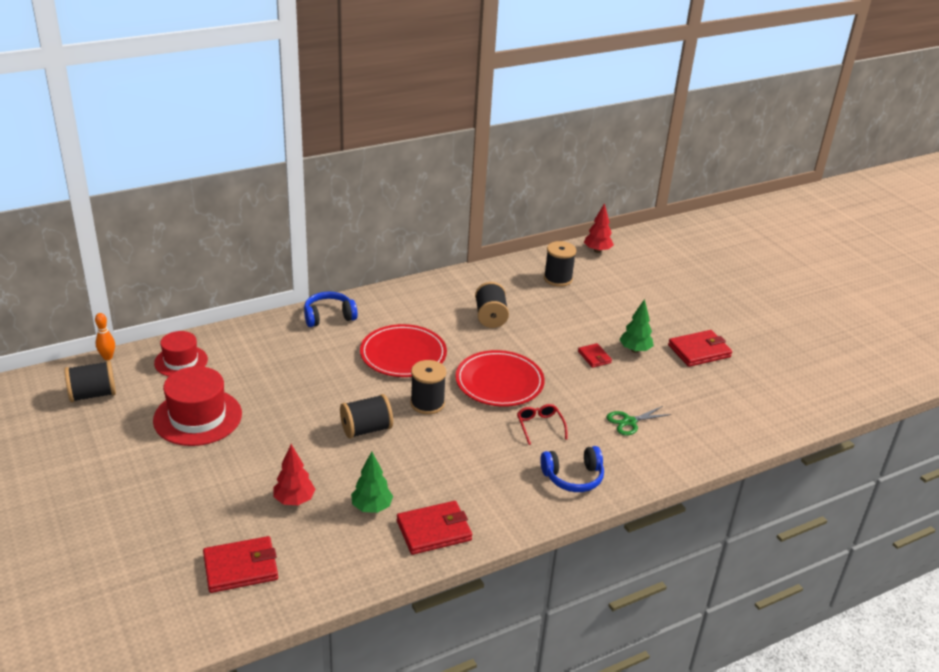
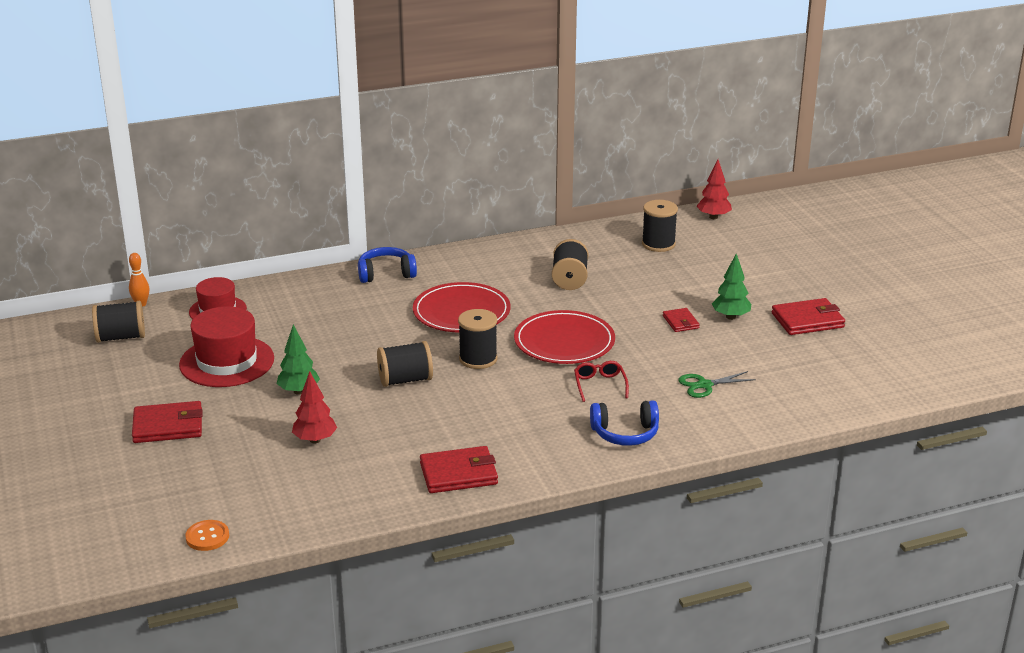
camera: 10 degrees right, 5 degrees down
red wallet [203,536,278,593] -> red wallet moved to [132,401,203,443]
green tree [351,451,393,513] -> green tree moved to [277,324,320,395]
none -> orange button [185,520,229,551]

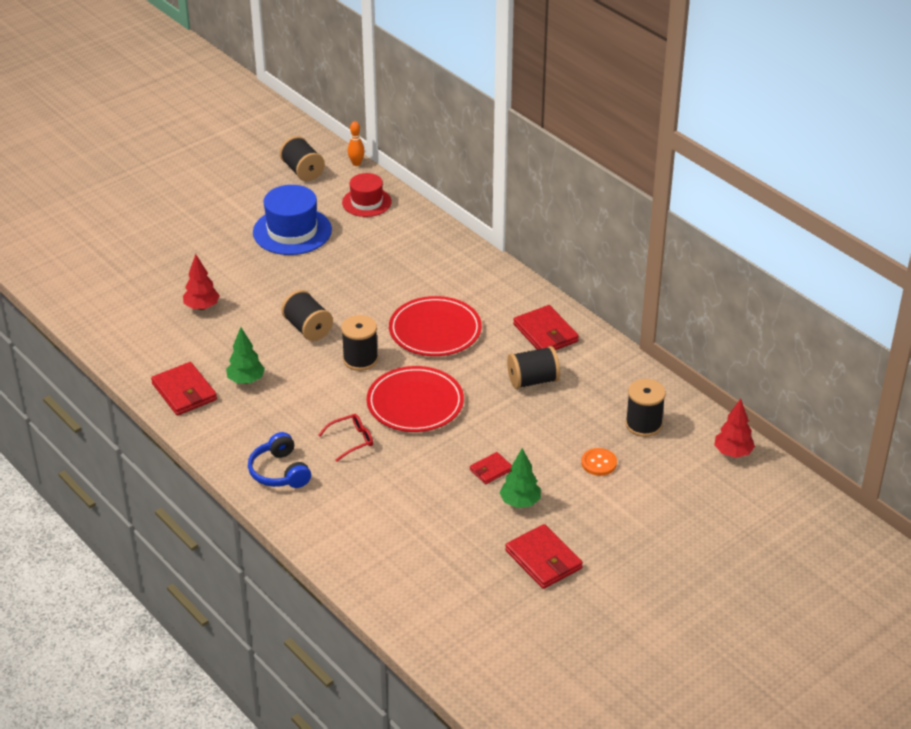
camera: 70 degrees right, 10 degrees up
red wallet [132,401,203,443] -> red wallet moved to [513,305,579,350]
red hat [179,306,274,387] -> blue hat [253,185,332,255]
orange button [185,520,229,551] -> orange button moved to [581,448,617,476]
green tree [277,324,320,395] -> green tree moved to [226,327,265,384]
blue headphones [358,247,417,283] -> none
green scissors [678,371,756,398] -> none

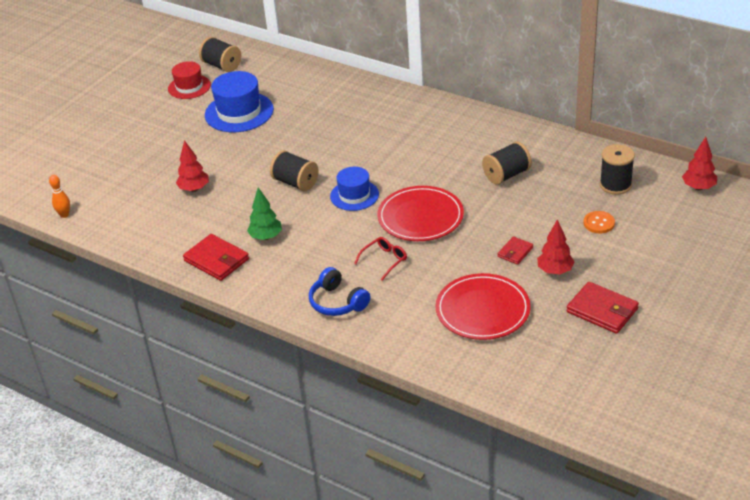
camera: 15 degrees left, 0 degrees up
black spool [341,315,378,371] -> blue hat [330,167,379,211]
red hat [342,173,392,217] -> red hat moved to [168,61,211,99]
orange bowling pin [348,121,365,166] -> orange bowling pin moved to [49,175,70,218]
red plate [389,296,482,356] -> red plate moved to [436,273,531,340]
green tree [500,448,541,508] -> red tree [537,219,575,274]
red wallet [513,305,579,350] -> none

